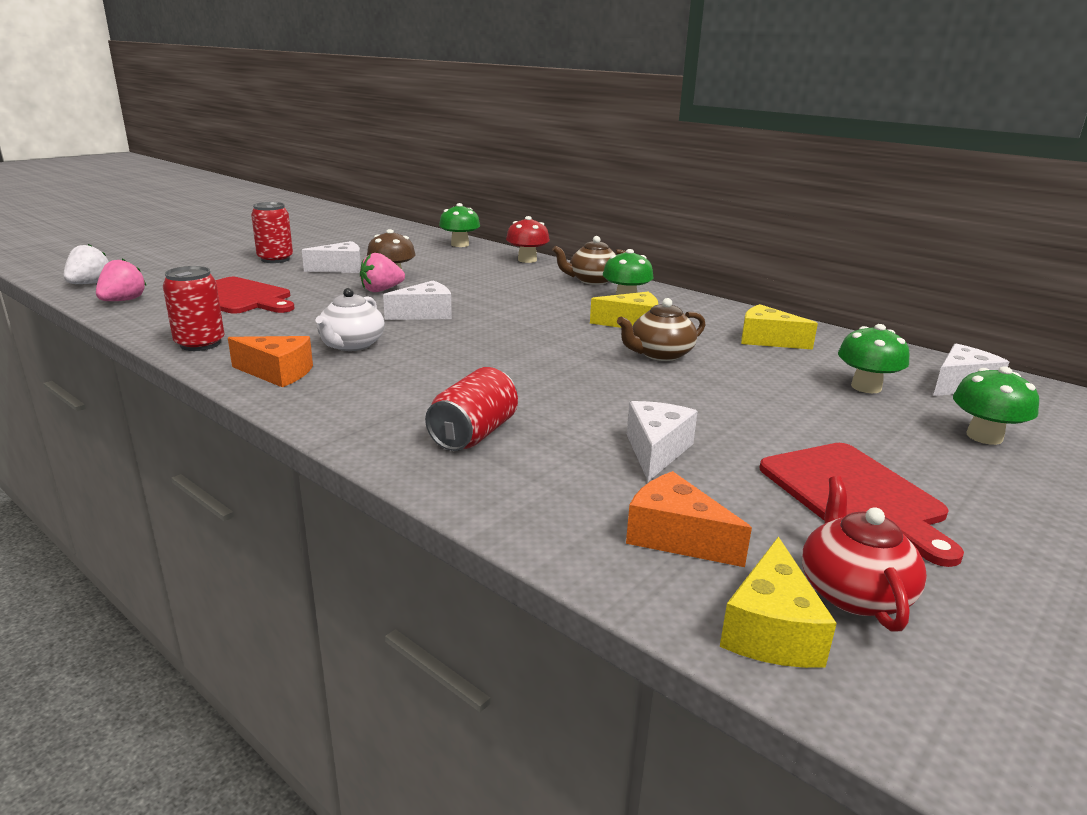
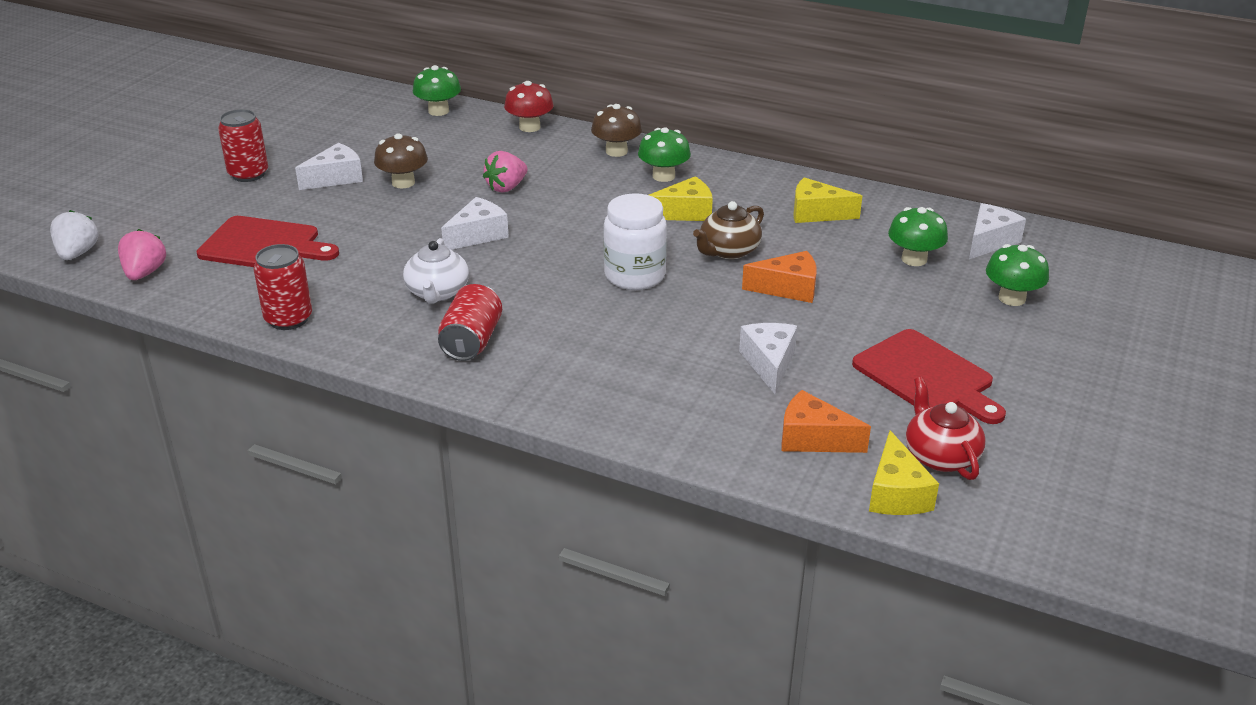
camera: 15 degrees left, 10 degrees up
orange cheese [228,336,313,387] -> orange cheese moved to [742,251,817,303]
pink strawberry [360,253,405,292] -> pink strawberry moved to [483,151,527,193]
red can [425,367,518,451] -> red can moved to [438,284,502,361]
brown teapot [552,236,626,285] -> brown mushroom [591,104,642,157]
none -> white jar [603,193,667,290]

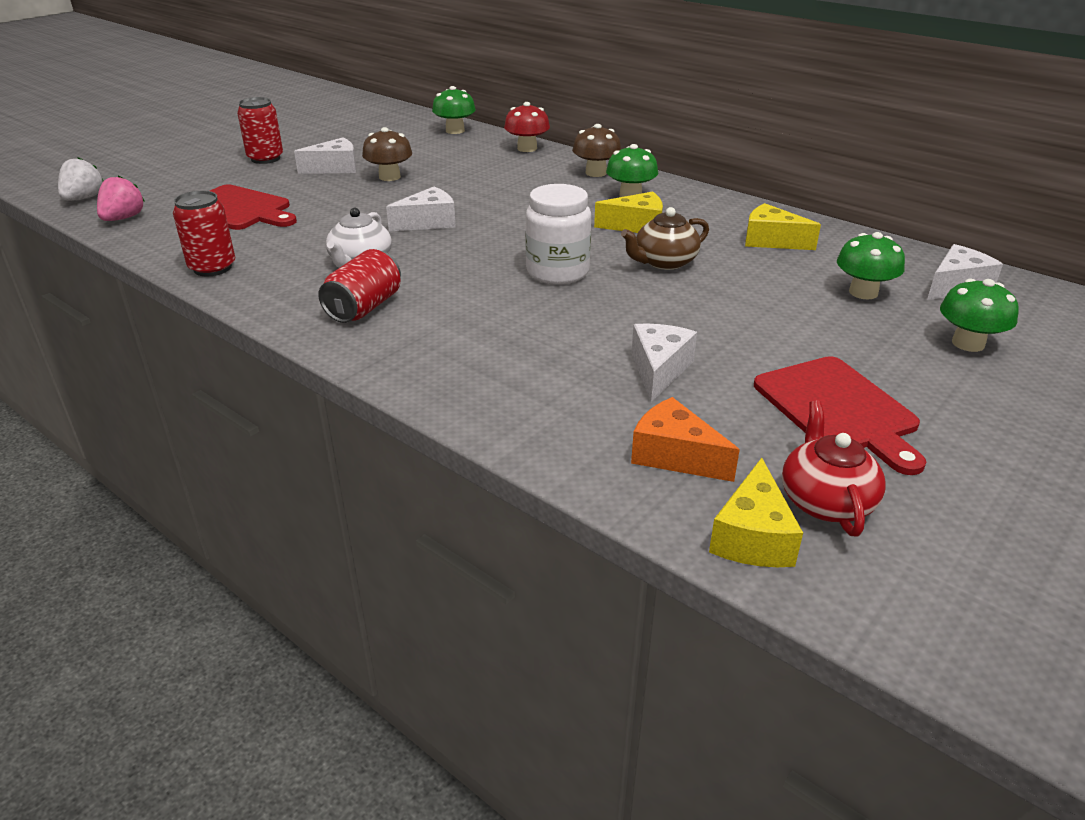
camera: 15 degrees right, 0 degrees up
pink strawberry [483,151,527,193] -> none
orange cheese [742,251,817,303] -> none

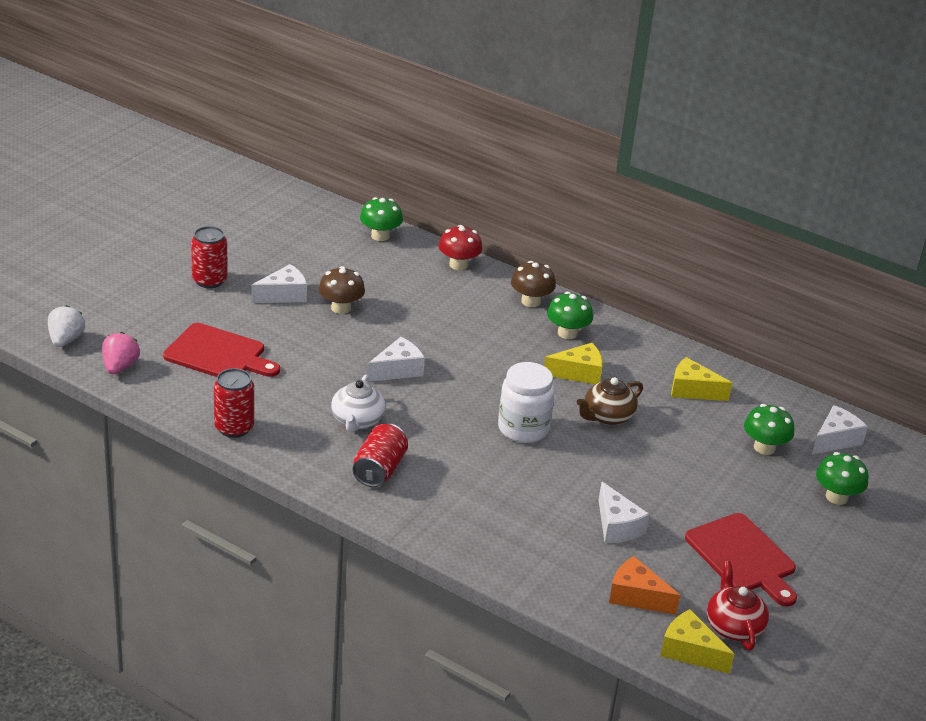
camera: 10 degrees left, 0 degrees up
white cheese [631,324,697,402] -> white cheese turned 150 degrees clockwise [598,482,650,543]
yellow cheese [709,458,803,567] -> yellow cheese turned 120 degrees clockwise [660,609,734,674]

